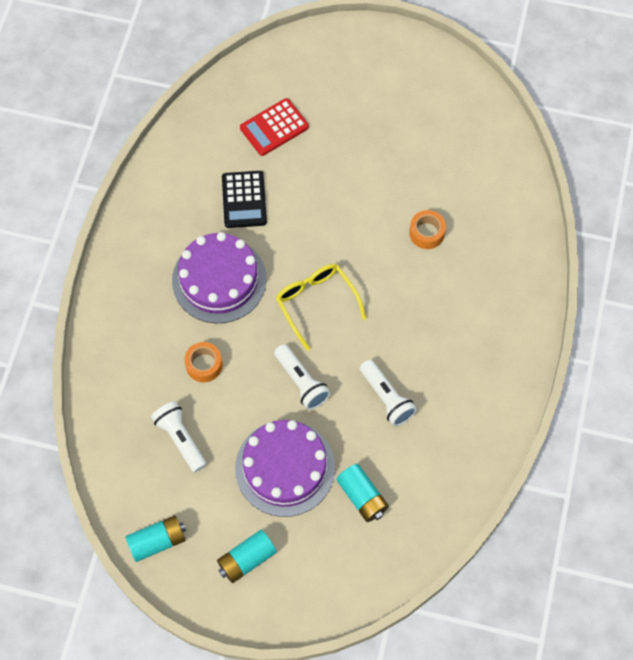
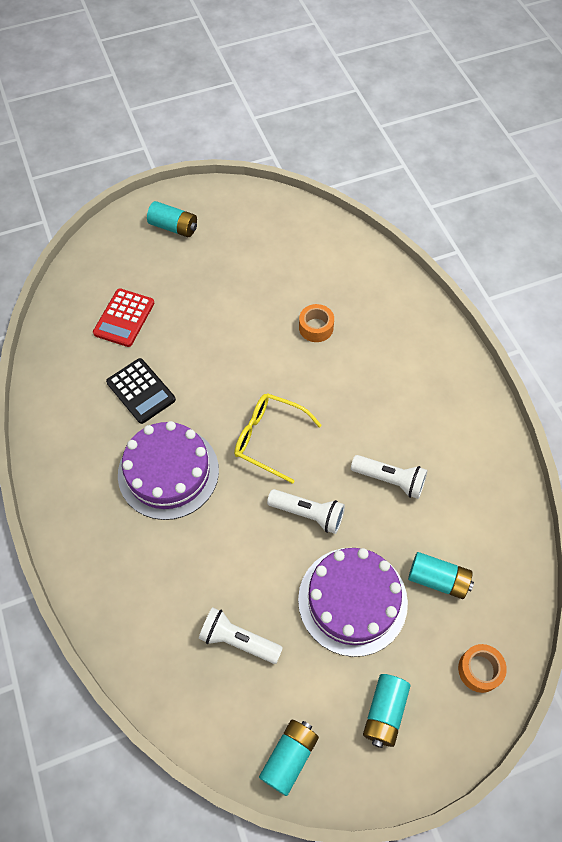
camera: 35 degrees left, 5 degrees down
orange tape [184,342,223,382] -> orange tape moved to [458,644,507,693]
none -> turquoise battery [147,201,197,237]

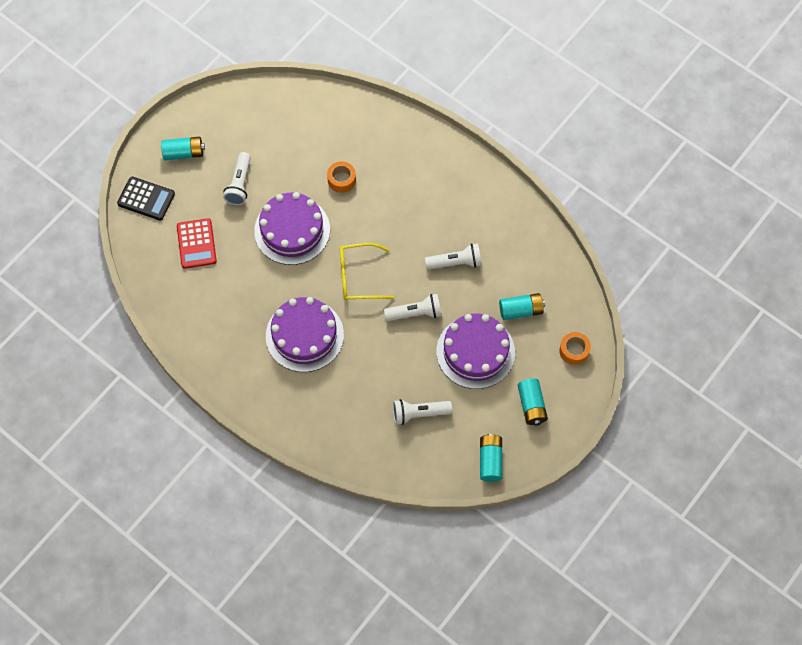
camera: 30 degrees left, 5 degrees up
black calculator [106,358,176,424] -> black calculator moved to [117,177,175,220]
none -> white flashlight [223,152,251,205]
none -> purple cake [254,192,330,265]

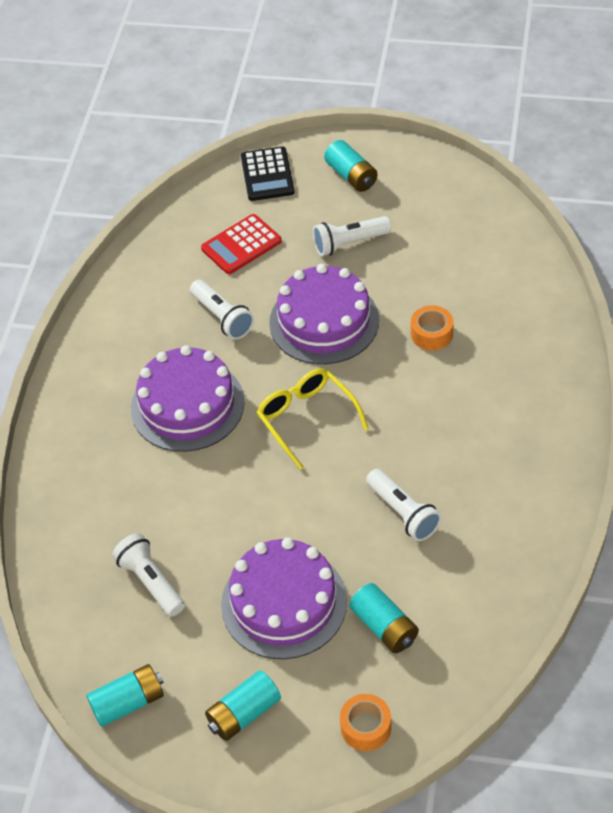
camera: 65 degrees right, 15 degrees down
white flashlight [384,294,442,321] -> white flashlight moved to [190,280,254,340]

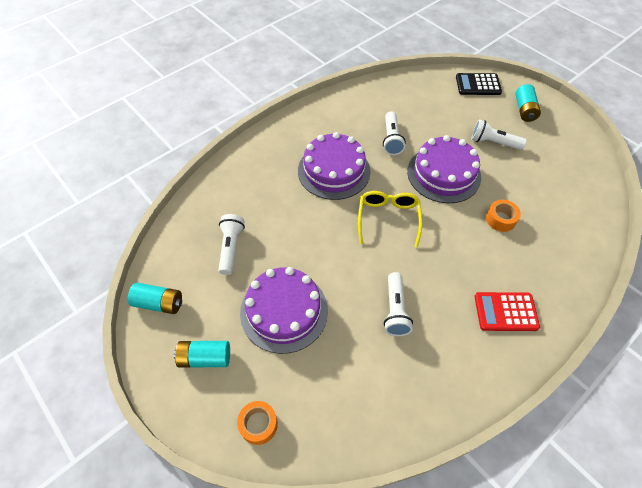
camera: 35 degrees right, 5 degrees up
red calculator [201,214,282,274] -> red calculator moved to [475,292,540,331]
black calculator [241,146,295,201] -> black calculator turned 60 degrees clockwise [456,73,502,95]
turquoise battery [349,583,419,653] -> none

